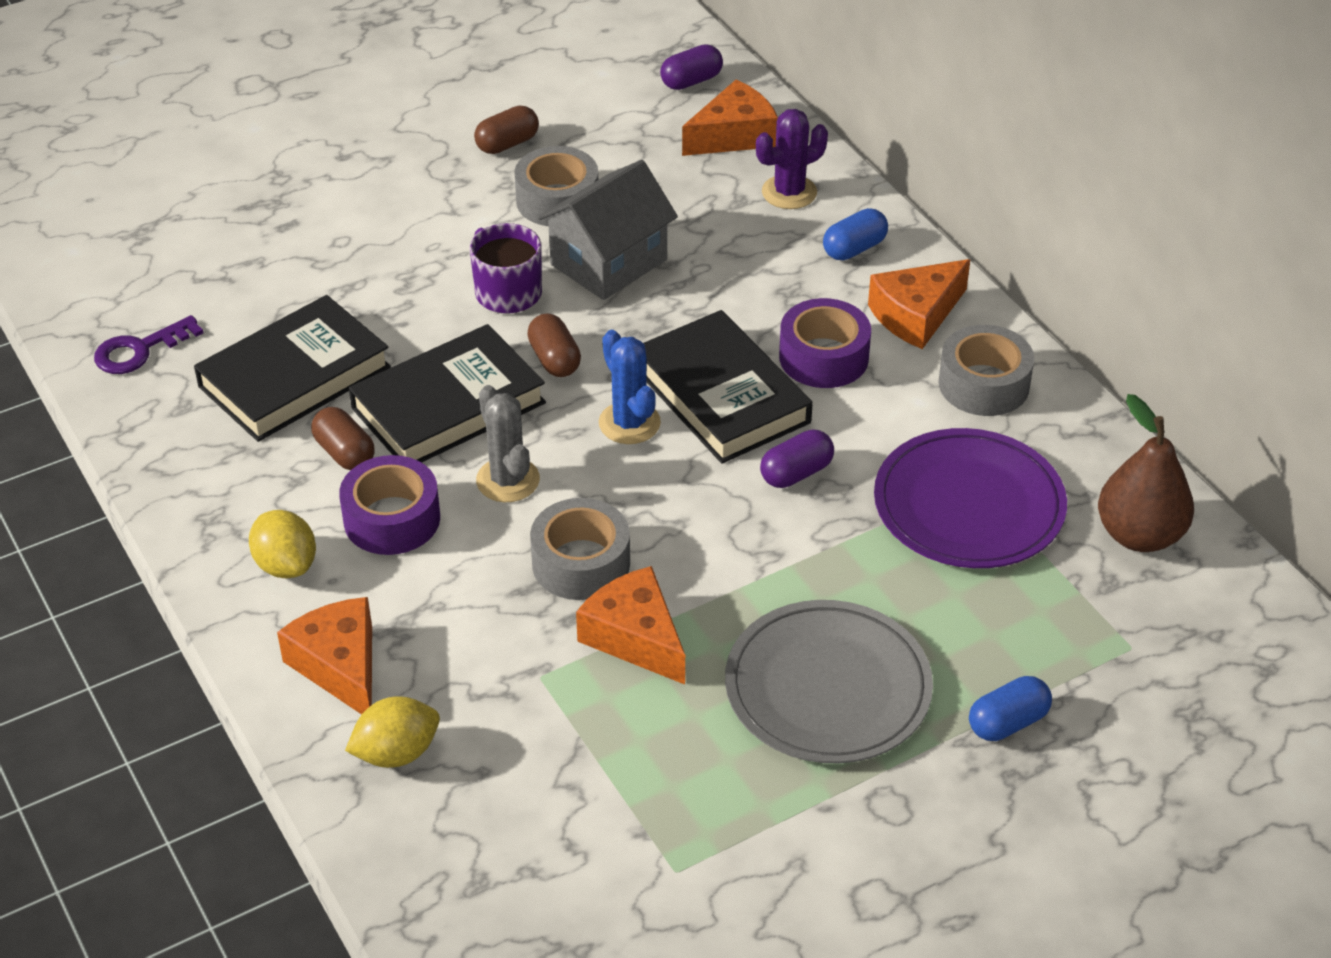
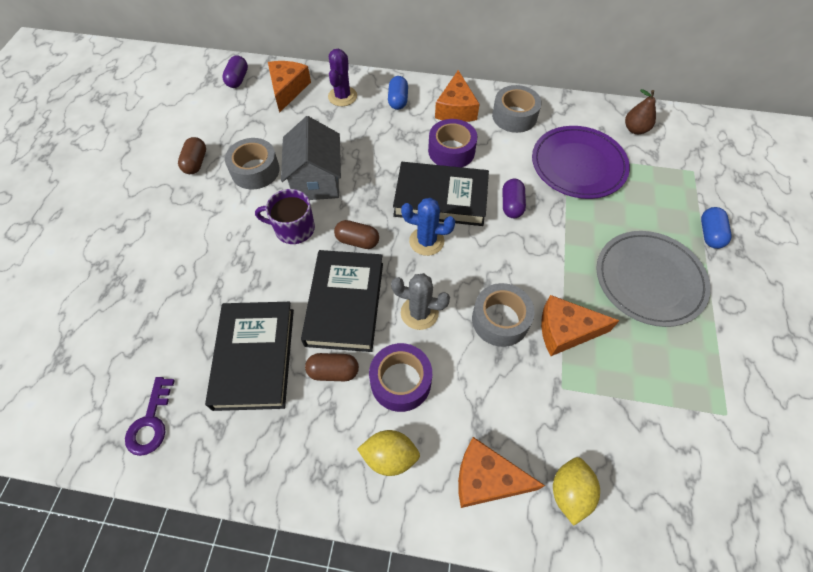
camera: 50 degrees left, 15 degrees up
brown pear [1098,394,1194,552] -> brown pear [625,89,656,134], size x0.64

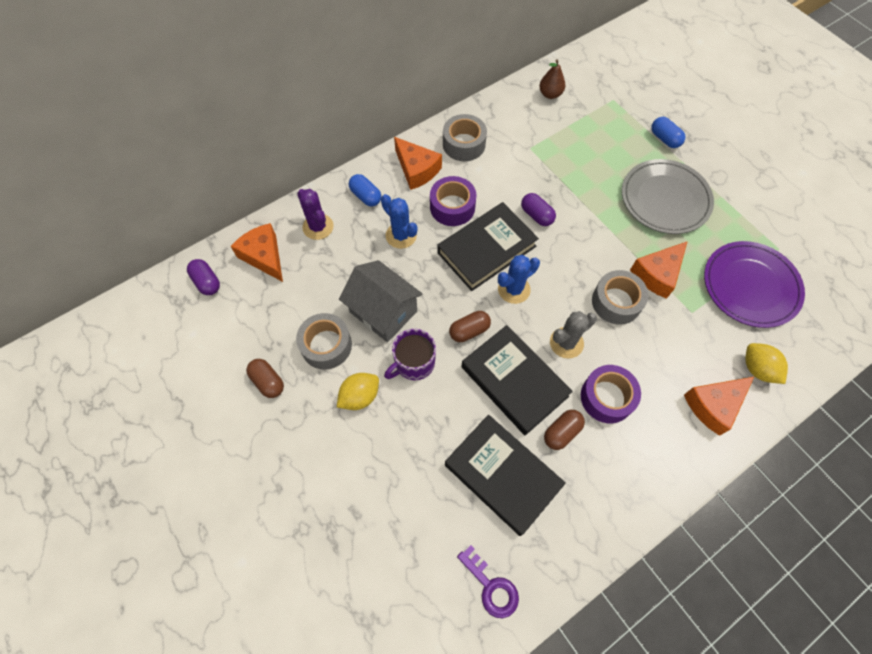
camera: 45 degrees left, 5 degrees up
yellow lemon [357,430,420,476] -> yellow lemon moved to [337,373,379,410]
purple plate [532,126,630,199] -> purple plate moved to [704,241,805,328]
none -> blue cactus [381,194,417,249]

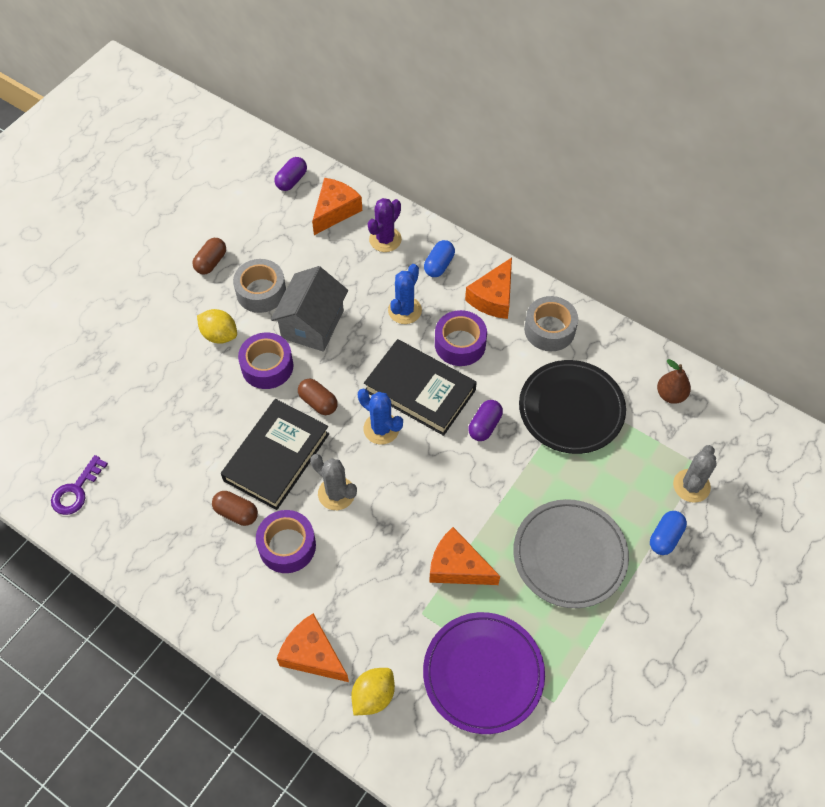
camera: 70 degrees right, 5 degrees down
purple mug [384,328,436,380] -> purple tape [238,333,293,389]
black book [445,415,566,536] -> none
grey tape [592,270,649,325] -> none
none -> black plate [519,360,626,454]
none -> grey cactus [673,445,716,503]

